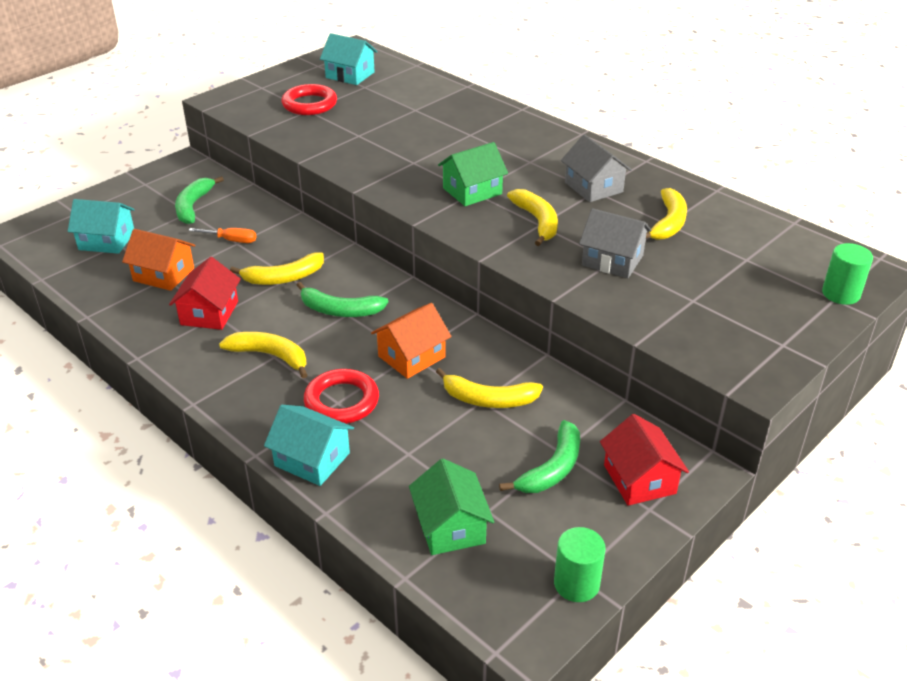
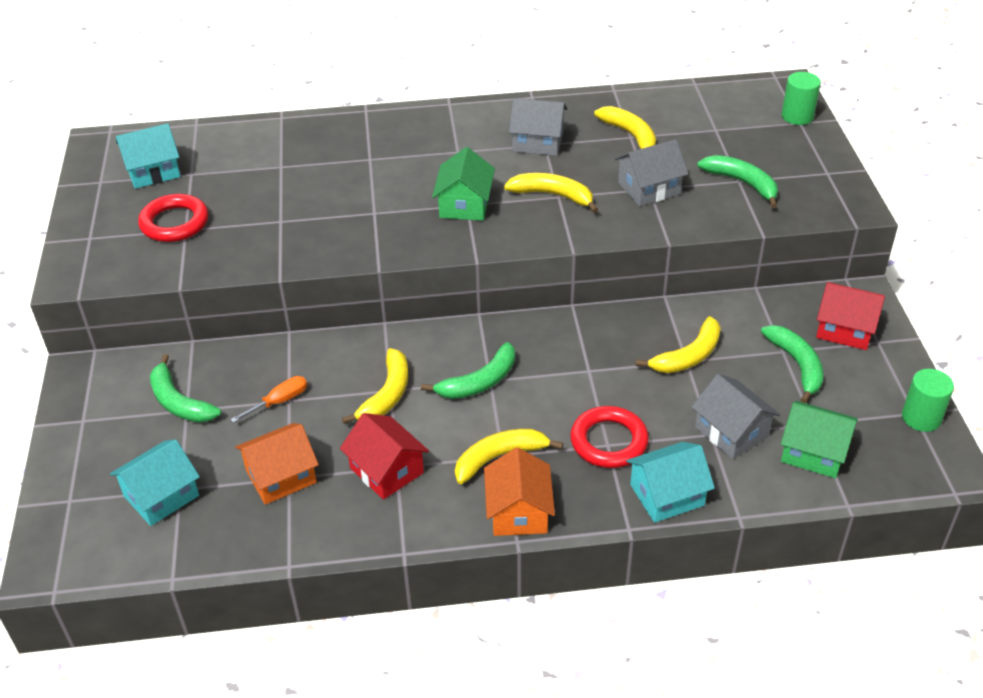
camera: 50 degrees left, 5 degrees up
orange house [371,303,452,379] -> orange house moved to [484,447,555,536]
none -> grey house [691,374,780,459]
none -> green banana [697,155,778,208]

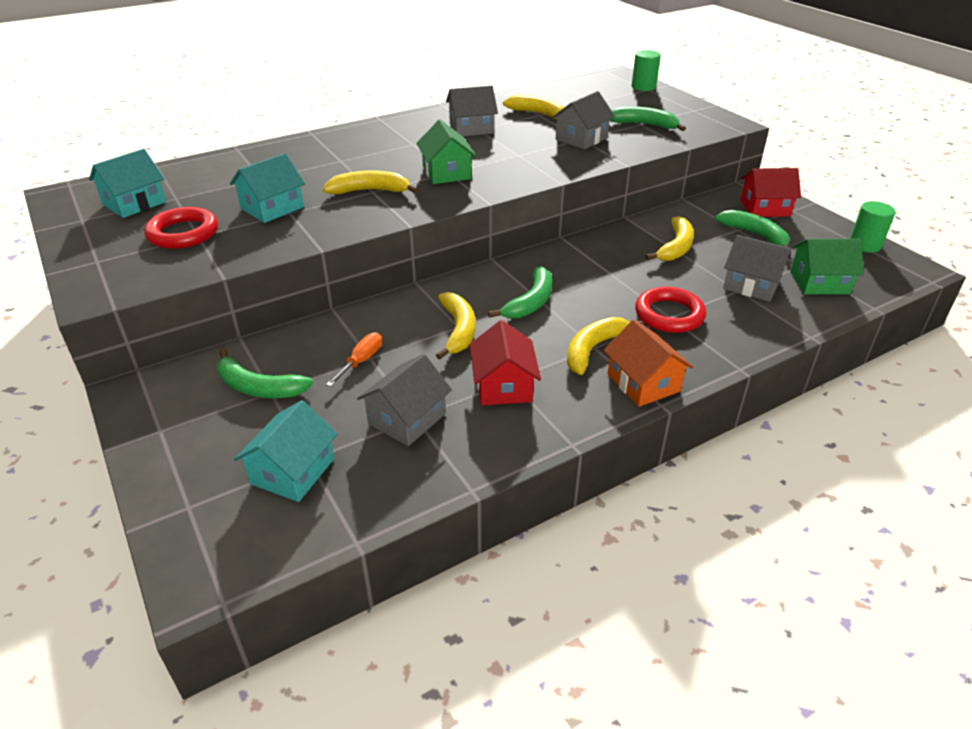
camera: 25 degrees left, 5 degrees down
orange house [235,423,319,505] -> grey house [357,354,452,446]
red house [340,413,429,500] -> red house turned 60 degrees clockwise [470,320,541,405]
yellow banana [504,173,598,213] -> yellow banana moved to [323,170,418,194]
turquoise house [626,442,715,523] -> turquoise house moved to [230,153,305,223]

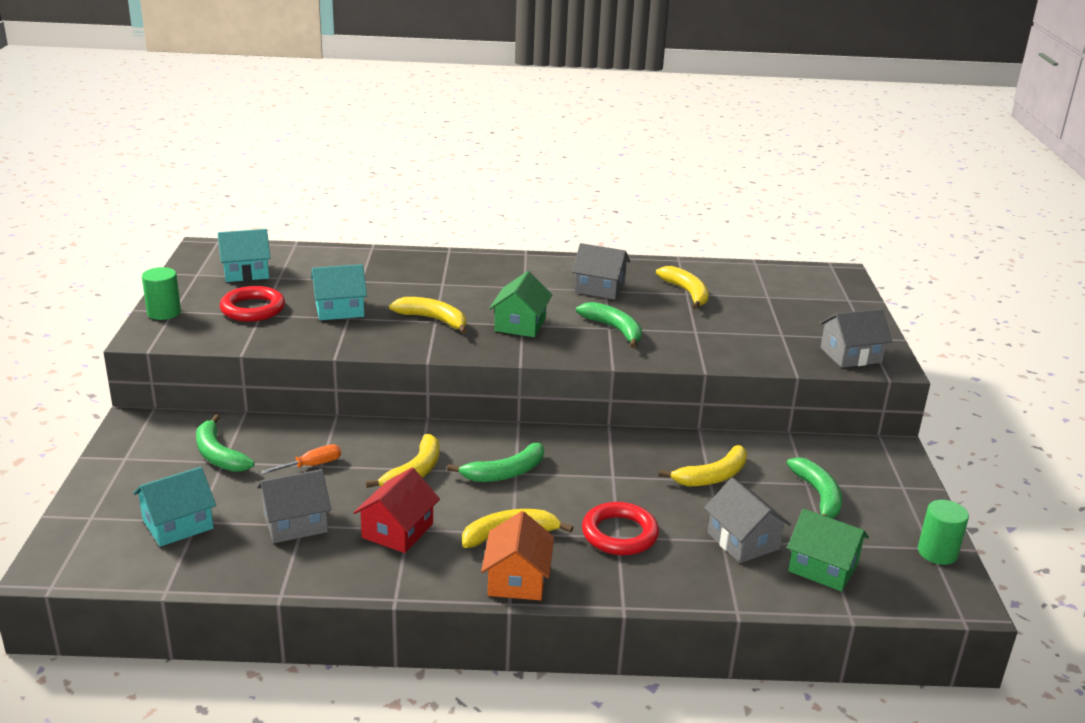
camera: 30 degrees right, 10 degrees down
grey house [552,91,615,149] -> grey house moved to [820,309,892,368]
green banana [610,106,686,131] -> green banana moved to [576,302,642,348]
green cylinder [632,50,661,91] -> green cylinder moved to [142,267,181,320]
red house [741,168,801,217] -> none

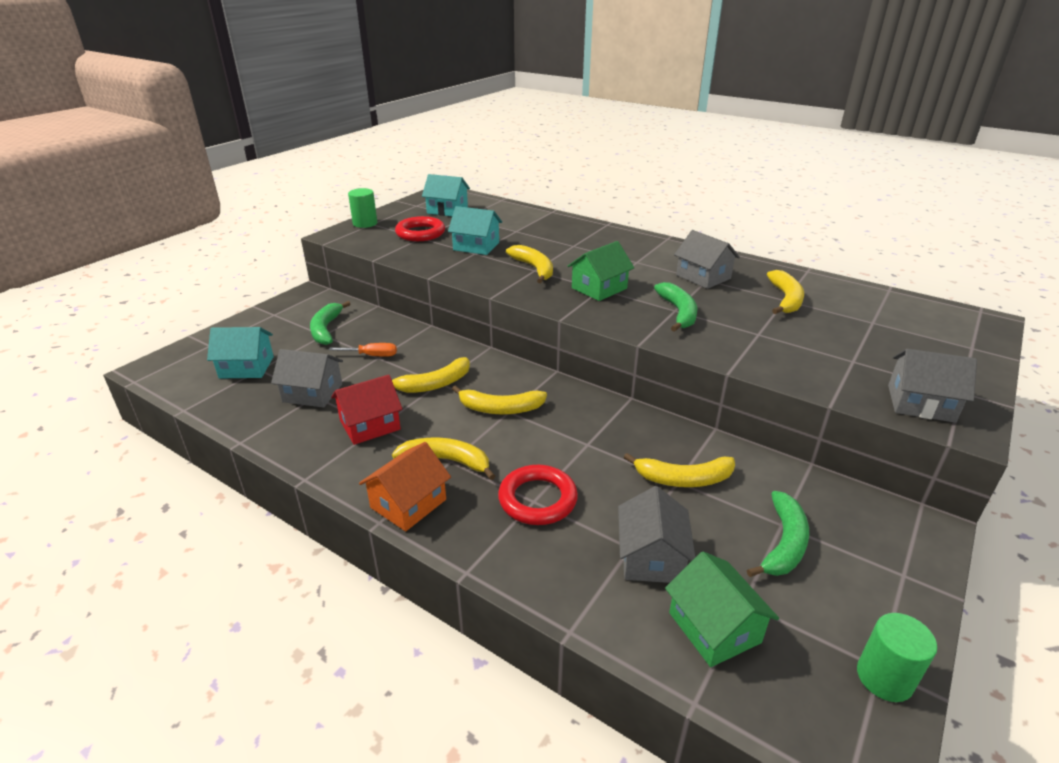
camera: 35 degrees right, 5 degrees up
green banana [447,442,544,482] -> yellow banana [452,386,547,415]

